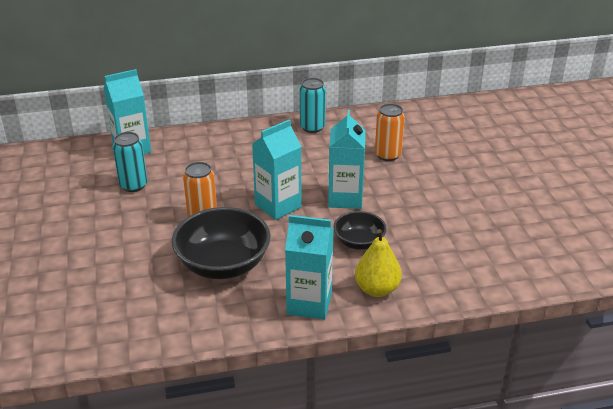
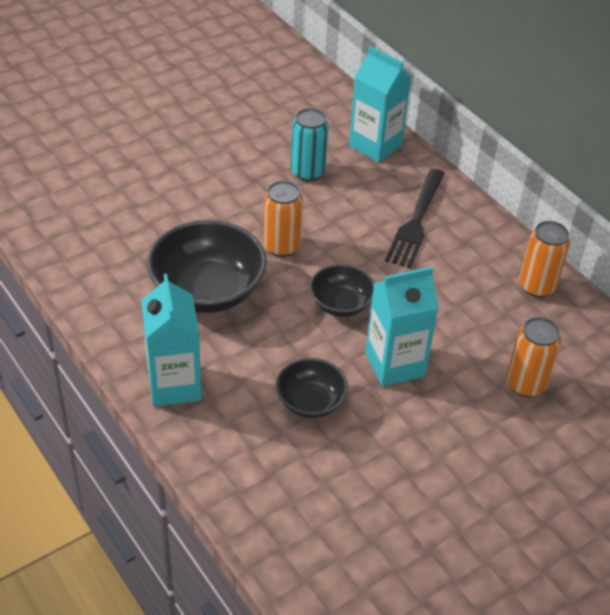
camera: 65 degrees right, 10 degrees up
turquoise carton [252,119,302,220] -> black bowl [309,264,374,317]
turquoise can [300,78,326,133] -> orange can [519,221,570,298]
yellow pear [355,229,402,297] -> none
none -> black fork [385,169,445,268]

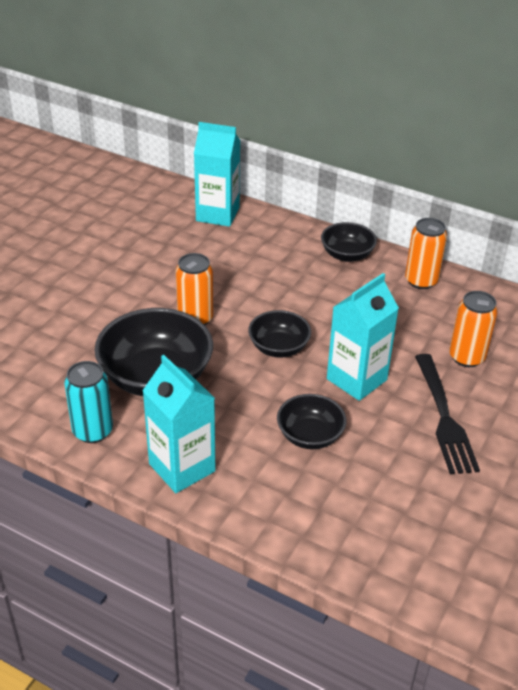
camera: 25 degrees left, 5 degrees down
turquoise can [291,108,328,181] -> turquoise can moved to [64,361,113,443]
black fork [385,169,445,268] -> black fork moved to [415,354,480,474]
none -> black bowl [321,222,377,262]

